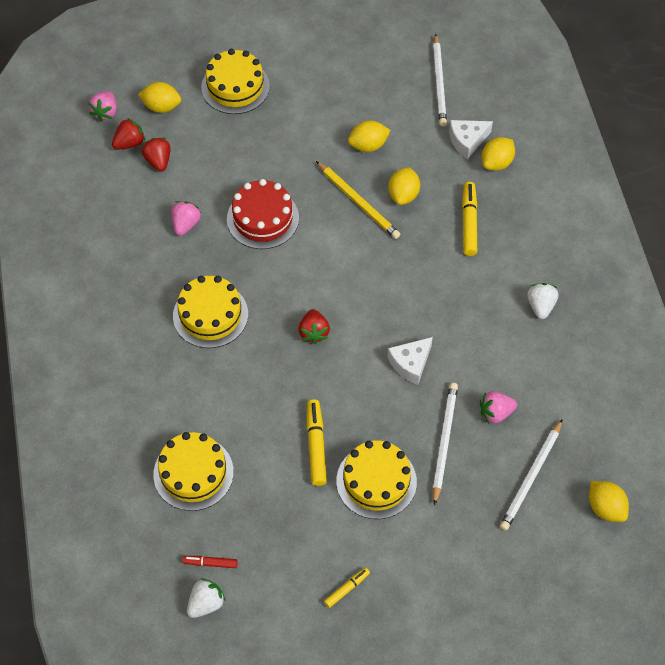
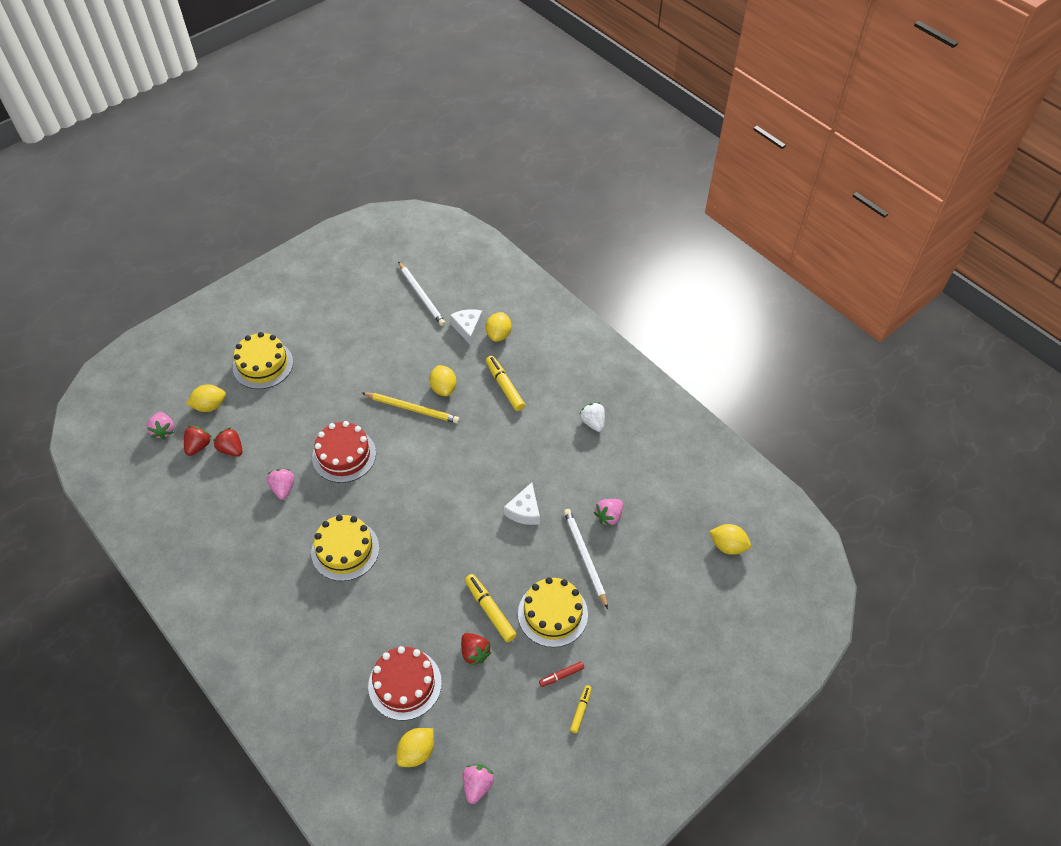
camera: 30 degrees left, 5 degrees down
yellow cake [153,432,234,511] -> red cake [368,646,442,720]
red marker [182,556,238,568] -> red marker moved to [539,661,584,687]
white strawberry [187,578,226,618] -> pink strawberry [462,764,494,804]
red strawberry [298,309,330,344] -> red strawberry moved to [461,633,492,666]
yellow lemon [348,120,391,152] -> yellow lemon moved to [396,728,434,767]
white cheese [449,120,493,159] -> white cheese turned 135 degrees clockwise [450,309,483,345]
white pencil [500,419,563,531] -> none

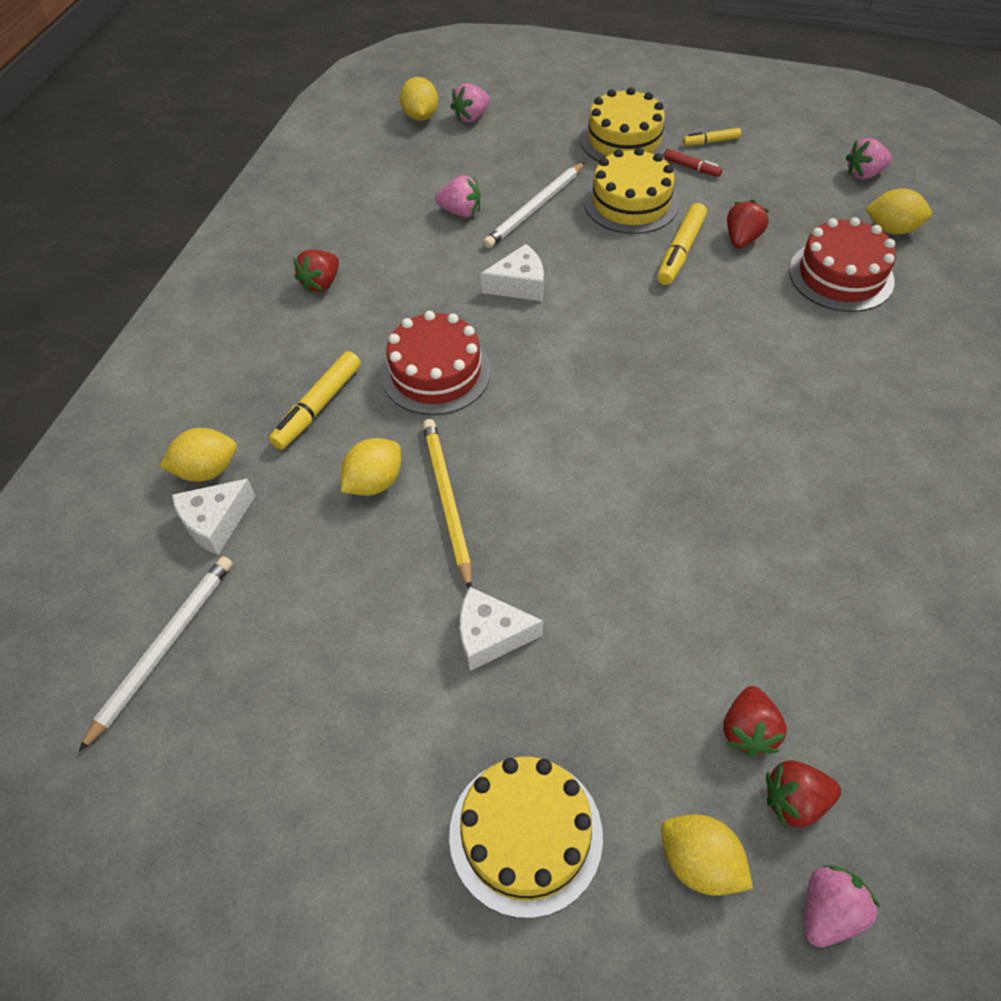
camera: 120 degrees left, 0 degrees up
pink strawberry [267,469,294,500] -> pink strawberry moved to [450,83,490,123]
yellow cake [311,515,379,581] -> yellow cake moved to [580,87,669,162]
red cake [312,421,376,483] -> red cake moved to [381,311,491,415]
white strawberry [579,402,605,432] -> red strawberry [294,250,339,293]
none -> white cheese [460,587,543,671]

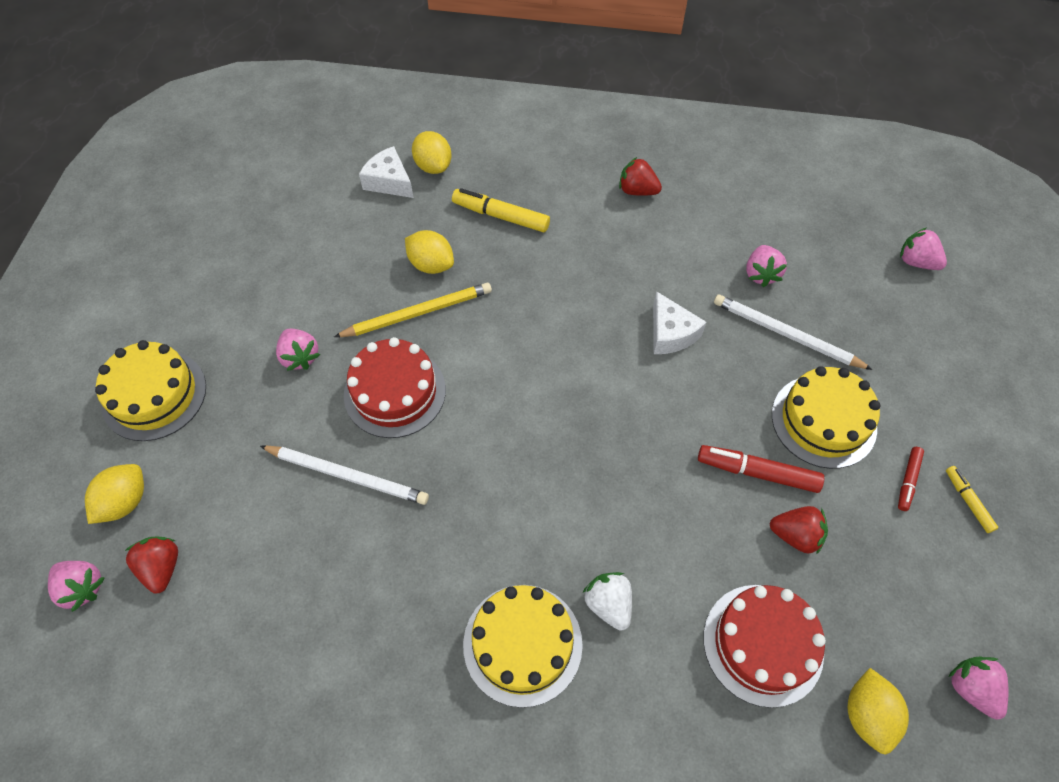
camera: 80 degrees right, 5 degrees up
white pencil [79,556,233,752] -> white pencil moved to [260,445,429,505]
red cake [381,311,491,415] -> red cake moved to [344,337,446,438]
yellow lemon [400,77,438,121] -> none
white cheese [460,587,543,671] -> pink strawberry [276,329,320,371]
yellow cake [580,87,669,162] -> yellow cake moved to [463,585,583,708]
yellow marker [657,203,707,285] -> red marker [698,445,824,493]
red strawberry [723,686,787,757] -> none
none -> white strawberry [583,572,632,631]

